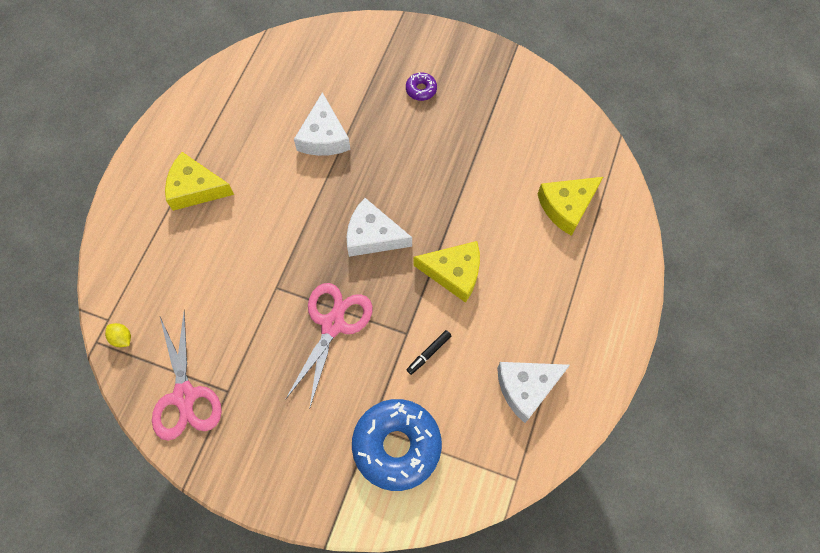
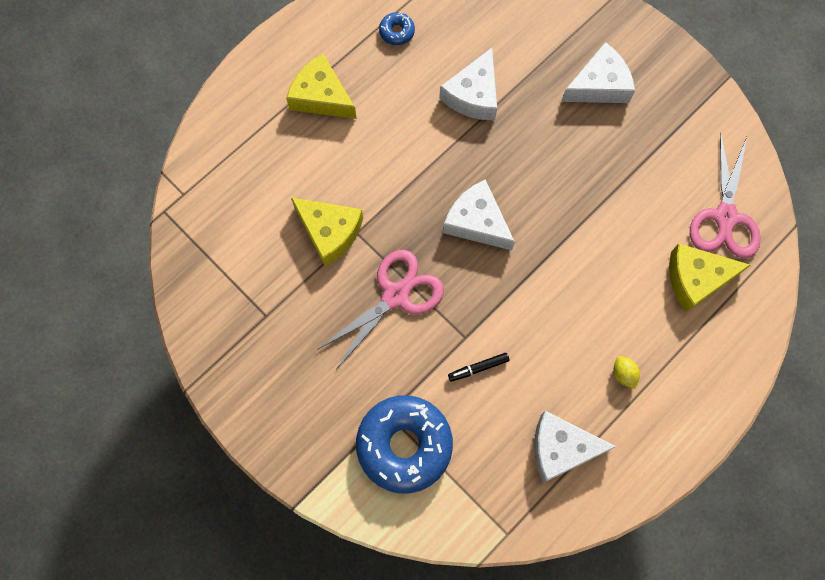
camera: 25 degrees right, 5 degrees up
yellow lemon [105,323,131,347] -> yellow lemon moved to [614,356,640,389]
pink scissors [152,310,222,441] -> pink scissors moved to [690,133,761,259]
purple donut [406,72,437,101] -> white cheese [561,42,635,103]
yellow cheese [413,241,480,303] -> yellow cheese moved to [291,198,363,266]
none -> blue donut [379,12,415,45]

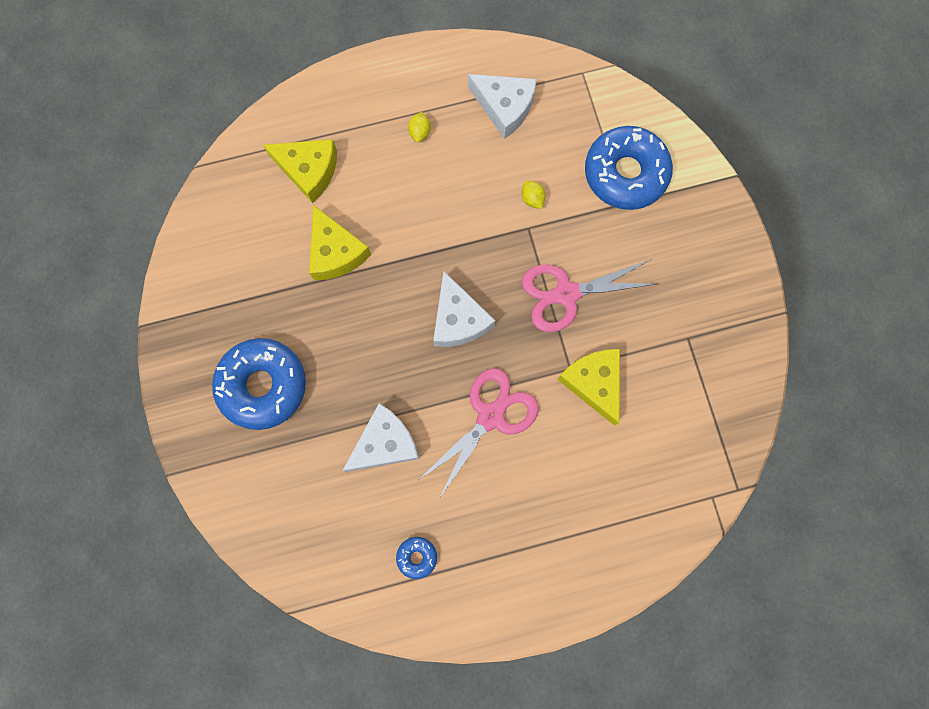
camera: 150 degrees left, 5 degrees up
yellow cheese [286,54,357,119] -> yellow cheese moved to [309,205,371,281]
black marker [448,353,509,381] -> yellow lemon [522,181,545,209]
white cheese [561,42,635,103] -> blue donut [212,338,306,430]
pink scissors [690,133,761,259] -> pink scissors moved to [420,368,538,499]

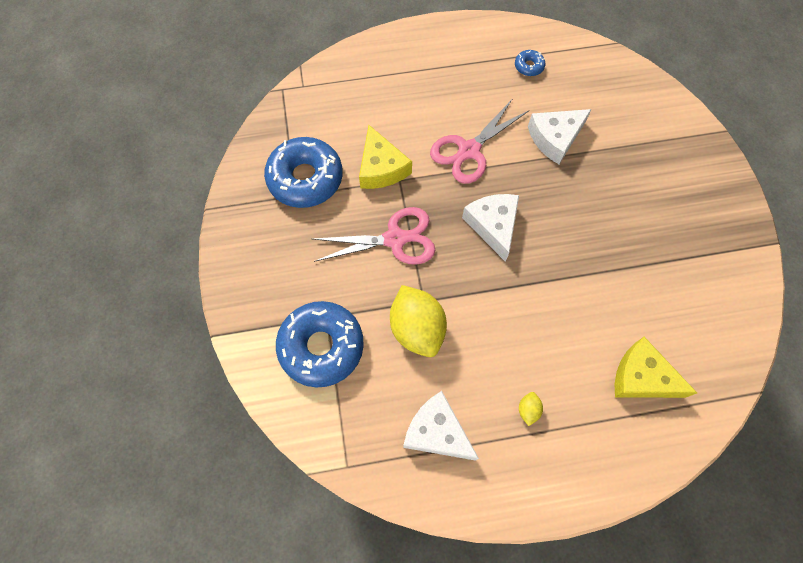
camera: 175 degrees left, 10 degrees down
blue donut [212,338,306,430] -> blue donut moved to [264,137,343,208]
yellow cheese [309,205,371,281] -> none
yellow lemon [522,181,545,209] -> yellow lemon [390,285,447,357], size x2.40

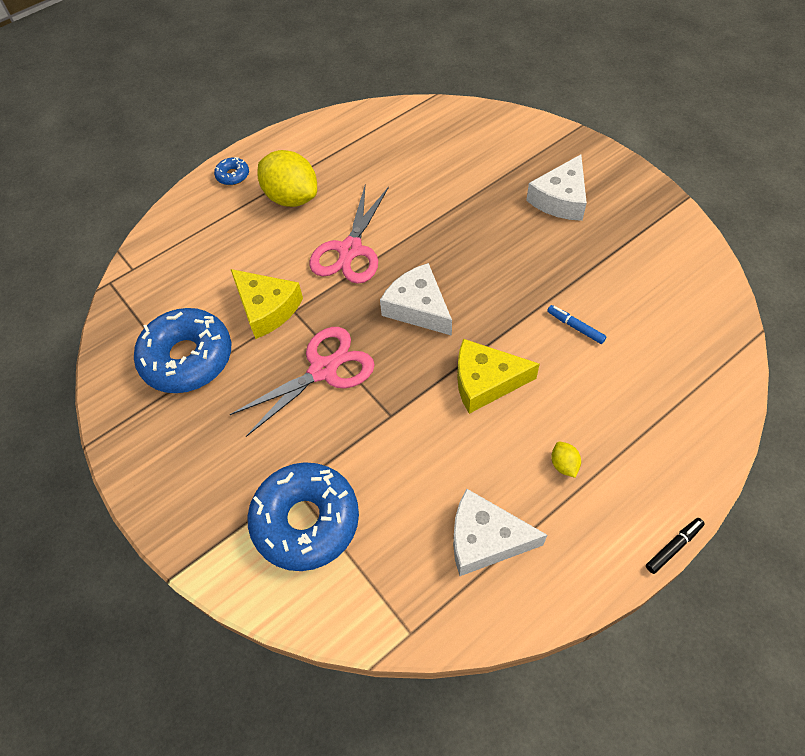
camera: 25 degrees left, 10 degrees down
yellow lemon [390,285,447,357] -> yellow lemon moved to [258,150,317,207]
blue donut [515,50,546,76] -> blue donut moved to [214,157,249,185]
white cheese [528,109,592,164] -> white cheese moved to [526,155,587,221]
yellow cheese [615,337,697,398] -> yellow cheese moved to [457,339,540,414]
none -> blue marker [547,305,607,344]
none -> black marker [646,518,705,574]

